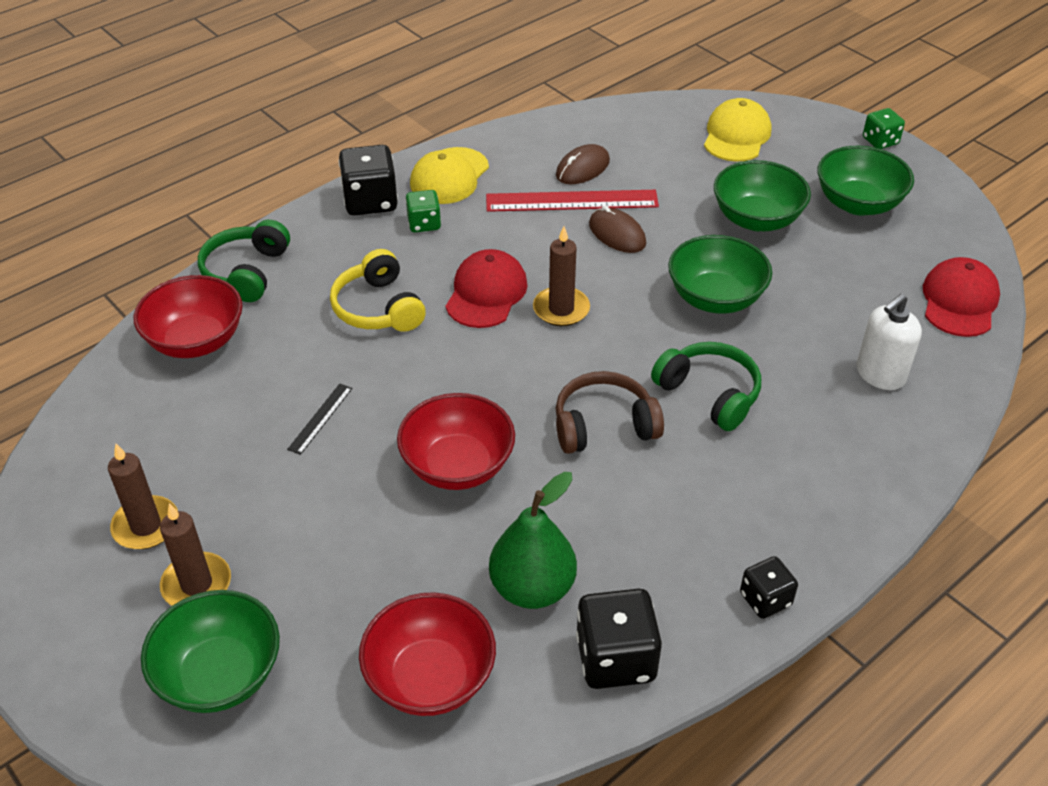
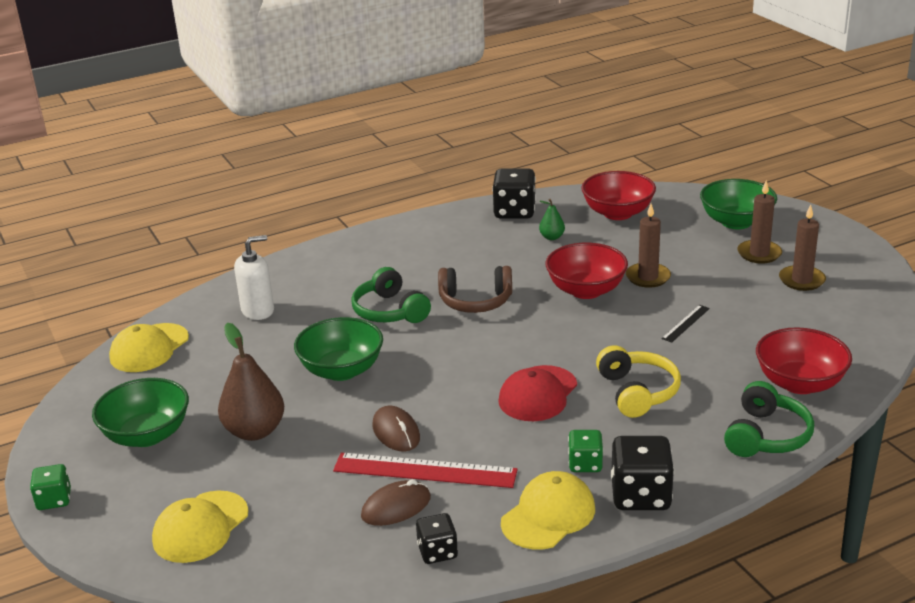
camera: 165 degrees left, 15 degrees down
green pear [489,472,577,609] -> green pear [539,199,565,240], size x0.49
brown candle [533,226,590,326] -> brown candle moved to [626,204,671,288]
green bowl [714,160,811,231] -> brown pear [218,323,284,441]
black dice [740,556,798,619] -> black dice moved to [416,513,458,564]
red cap [923,257,1000,337] -> yellow cap [109,323,189,372]

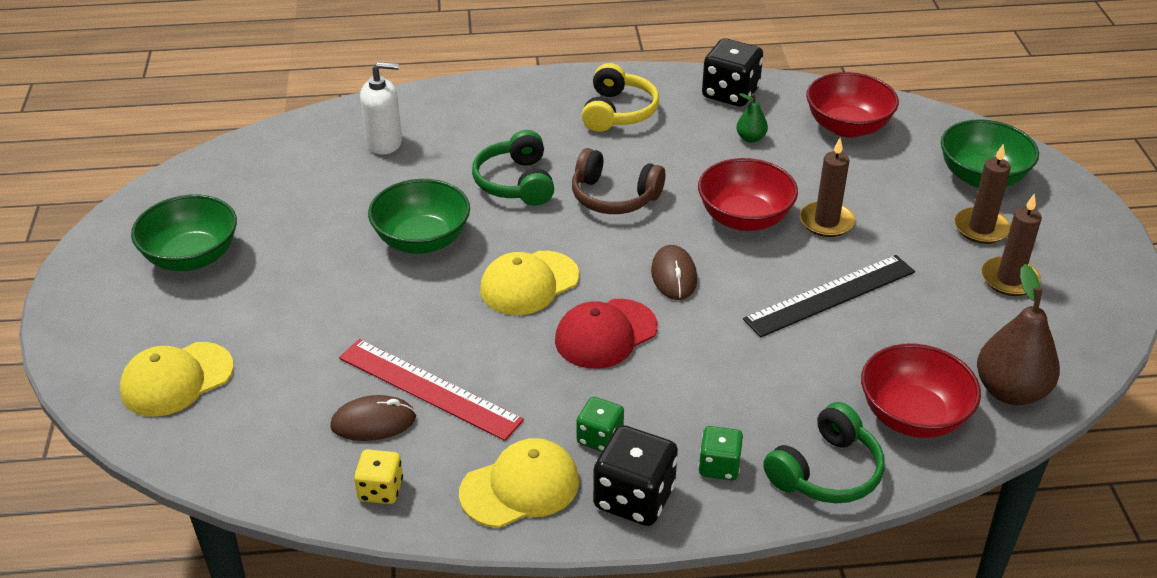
camera: 20 degrees right, 10 degrees up
green dice [30,464,71,510] -> green dice moved to [698,426,743,480]
yellow cap [109,323,189,372] -> yellow cap moved to [480,251,579,315]
brown pear [218,323,284,441] -> brown pear moved to [977,264,1060,405]
brown mouse [373,406,420,452] -> brown mouse moved to [651,245,697,300]
black dice [416,513,458,564] -> yellow dice [354,449,403,504]
yellow headphones [596,345,681,418] -> yellow headphones moved to [582,63,659,132]
black ruler [661,305,710,343] -> black ruler [743,255,915,337], size x2.08

